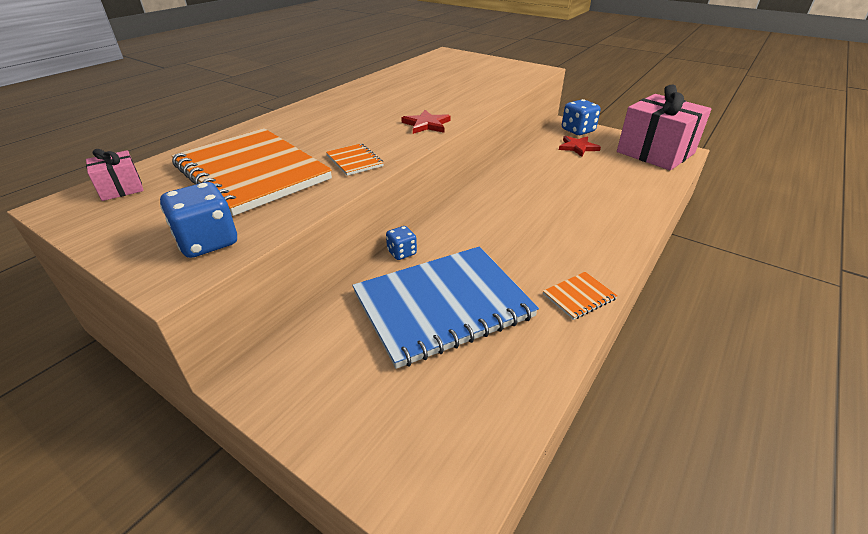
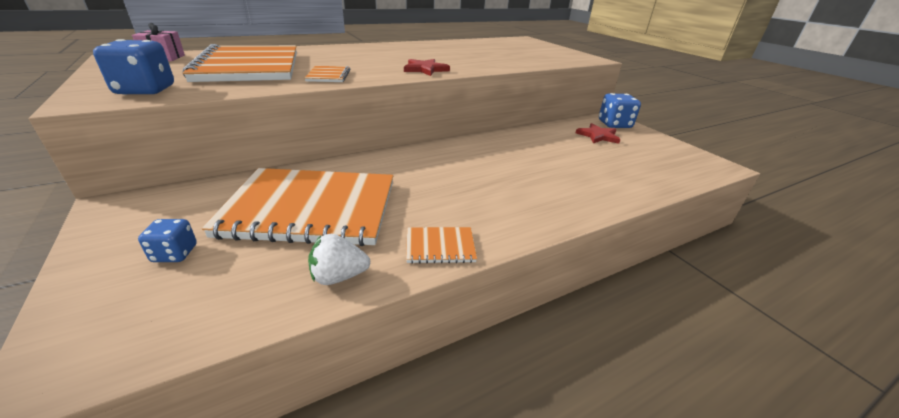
camera: 25 degrees right, 5 degrees down
blue notebook [352,246,539,369] -> orange notebook [202,168,393,246]
blue dice [386,226,417,260] -> blue dice moved to [138,219,197,262]
pink gift [617,85,712,170] -> none
none -> white strawberry [308,234,370,285]

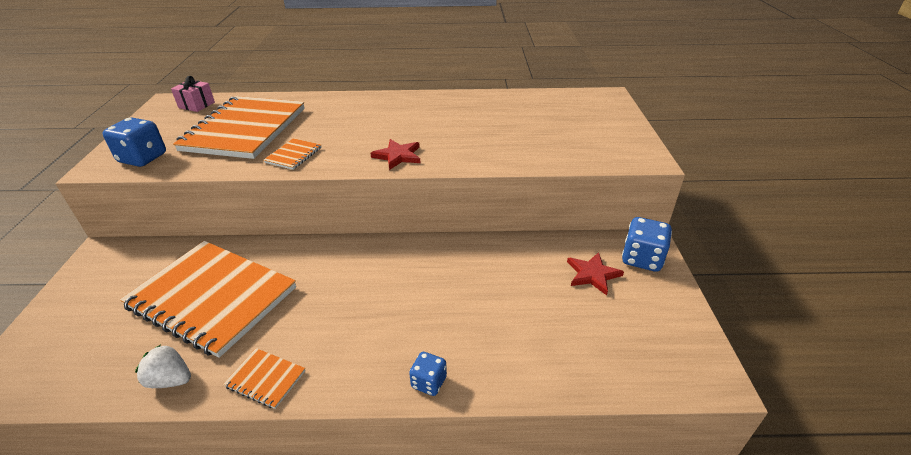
camera: 30 degrees right, 5 degrees up
blue dice [138,219,197,262] -> blue dice moved to [409,352,447,396]

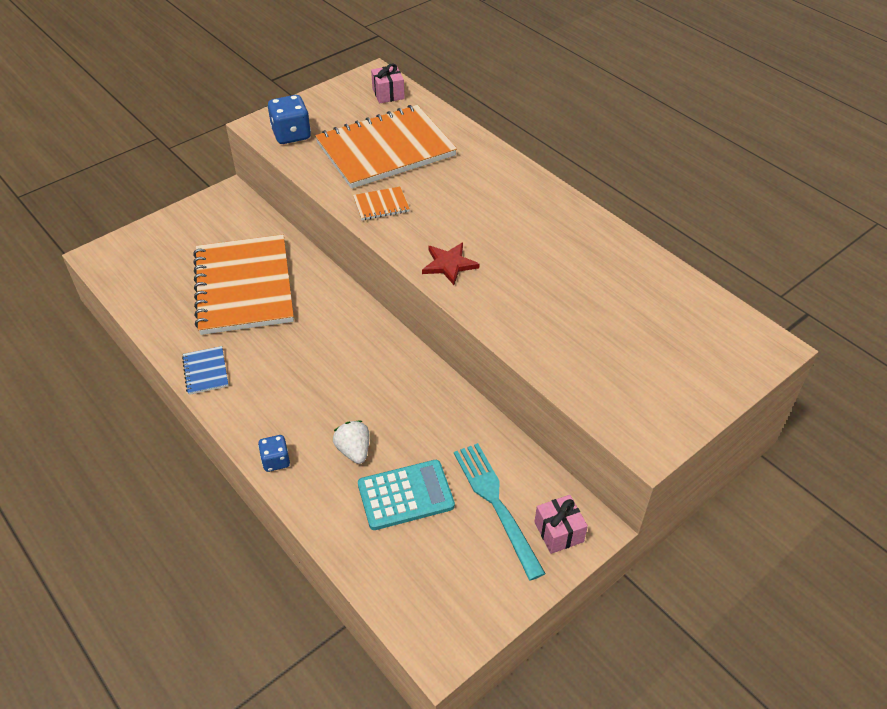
camera: 50 degrees right, 10 degrees up
white strawberry [135,345,191,388] -> white strawberry moved to [333,421,369,464]
orange notebook [223,348,305,409] -> blue notebook [182,346,228,395]
red star [567,252,624,295] -> turquoise fork [454,443,546,581]
blue dice [622,217,672,272] -> pink gift [534,495,588,554]
none -> turquoise calculator [358,460,455,530]

